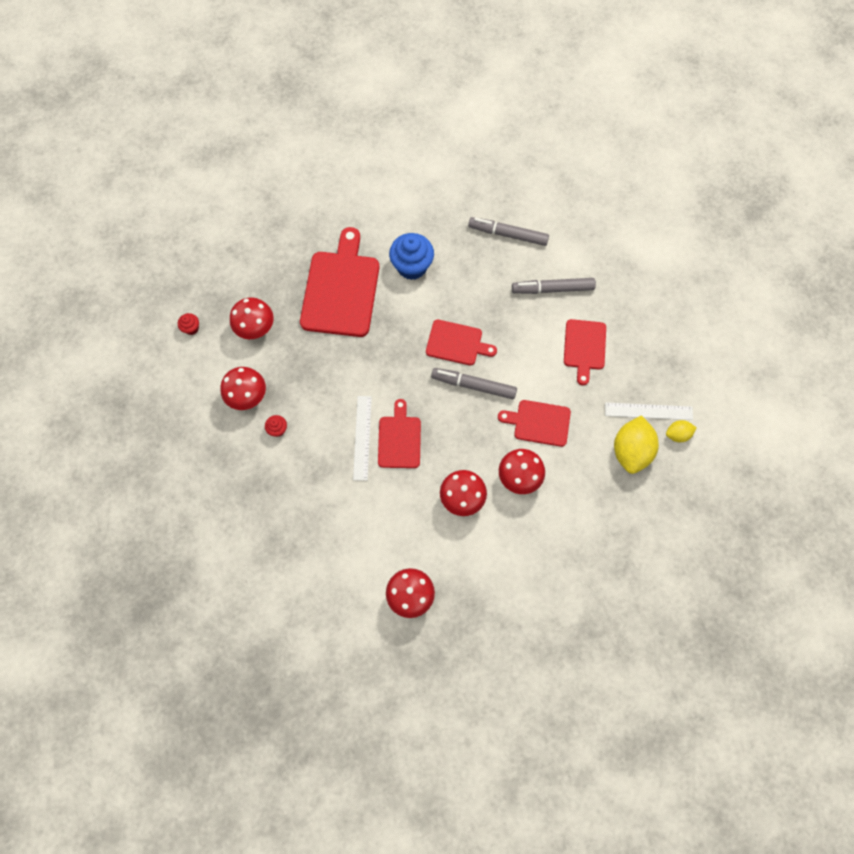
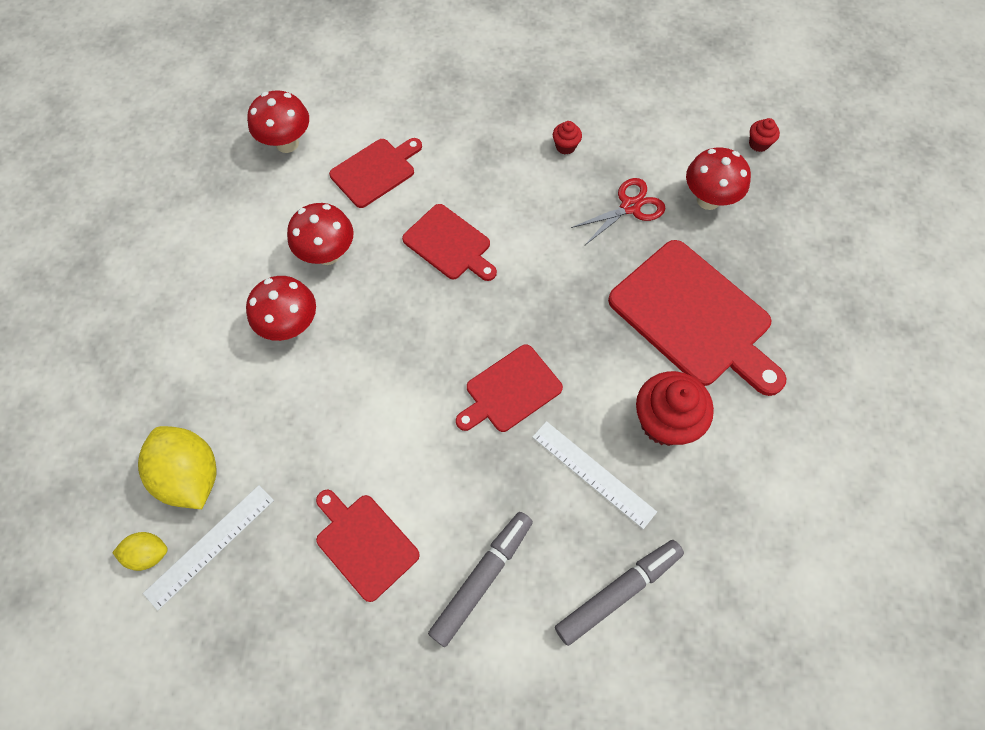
camera: 130 degrees right, 5 degrees down
red mushroom [220,367,266,410] -> none
white ruler [353,396,372,481] -> white ruler moved to [532,421,657,529]
blue cupcake [389,233,434,280] -> red cupcake [636,371,714,446]
grey marker [431,368,517,399] -> none
red cutting board [498,400,571,447] -> red cutting board moved to [329,138,422,208]
yellow lemon [666,420,697,442] -> yellow lemon turned 60 degrees clockwise [112,532,168,571]
none -> red scissors [571,178,665,245]

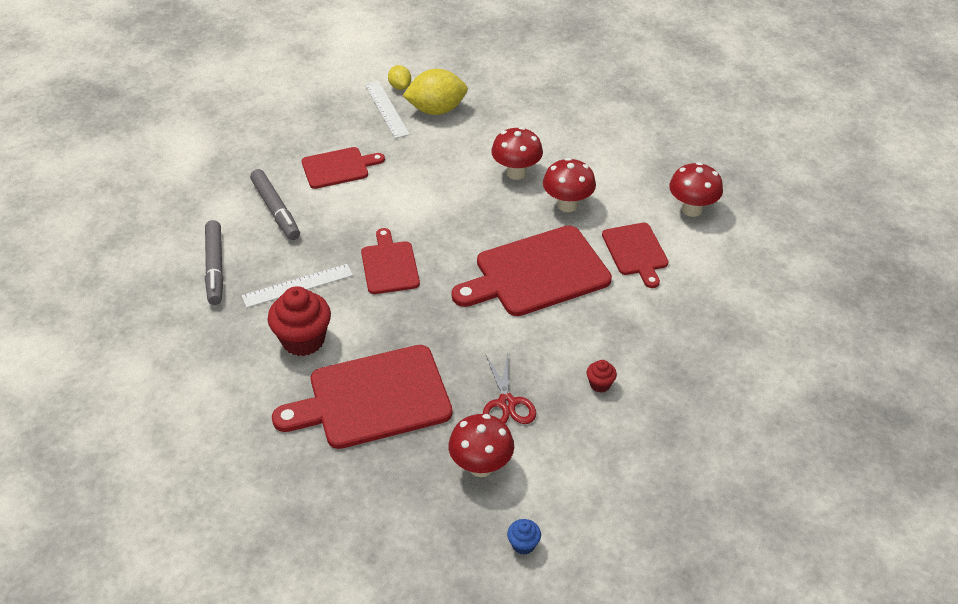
camera: 115 degrees right, 20 degrees down
yellow lemon [112,532,168,571] -> yellow lemon turned 45 degrees counterclockwise [388,65,411,90]
red cutting board [402,204,497,281] -> red cutting board [452,225,612,316], size x1.75
red cupcake [749,118,780,152] -> blue cupcake [507,519,541,555]

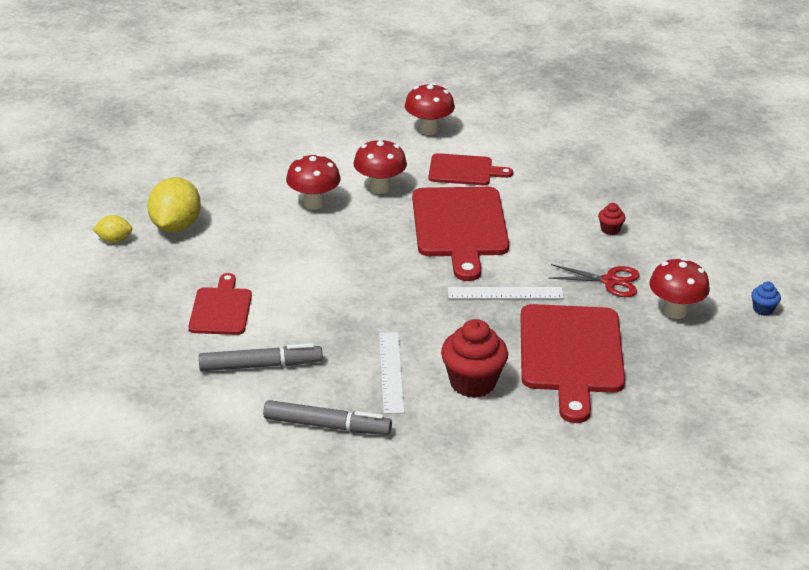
camera: 70 degrees left, 10 degrees down
red cutting board [361,228,420,294] -> none
white ruler [365,81,410,138] -> white ruler moved to [448,287,564,299]

